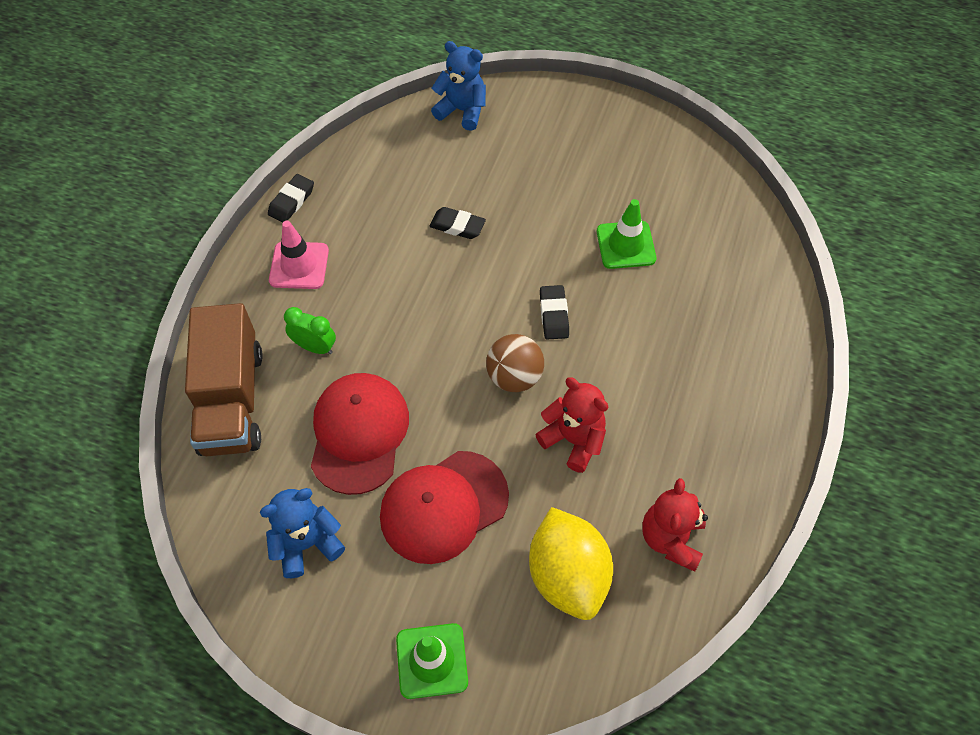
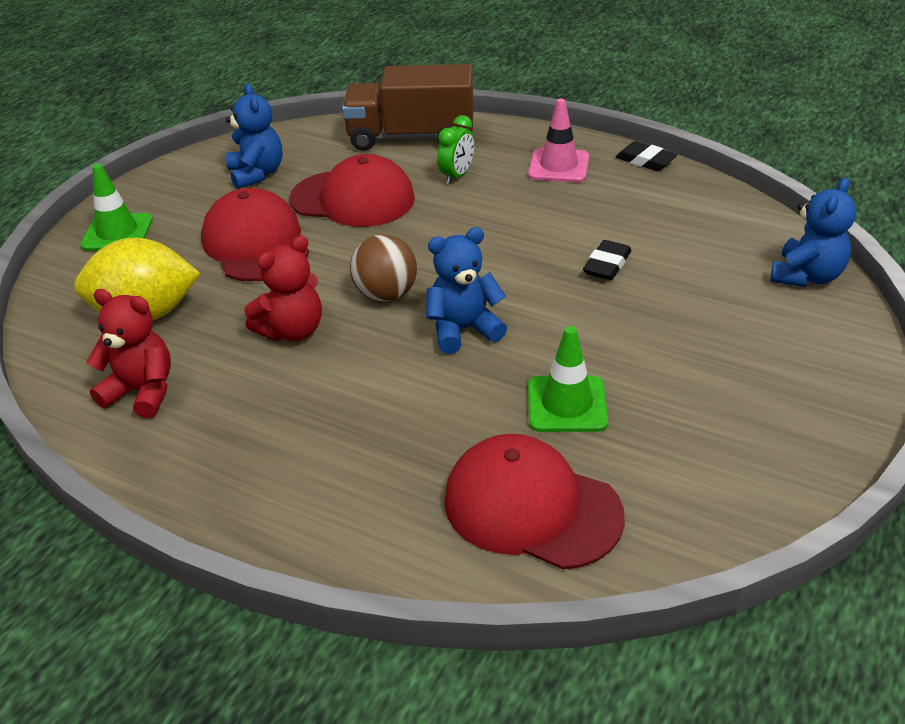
camera: 100 degrees right, 20 degrees down
black eraser [540,285,569,339] -> blue teddy bear [426,227,507,354]
none -> red cap [444,434,625,570]

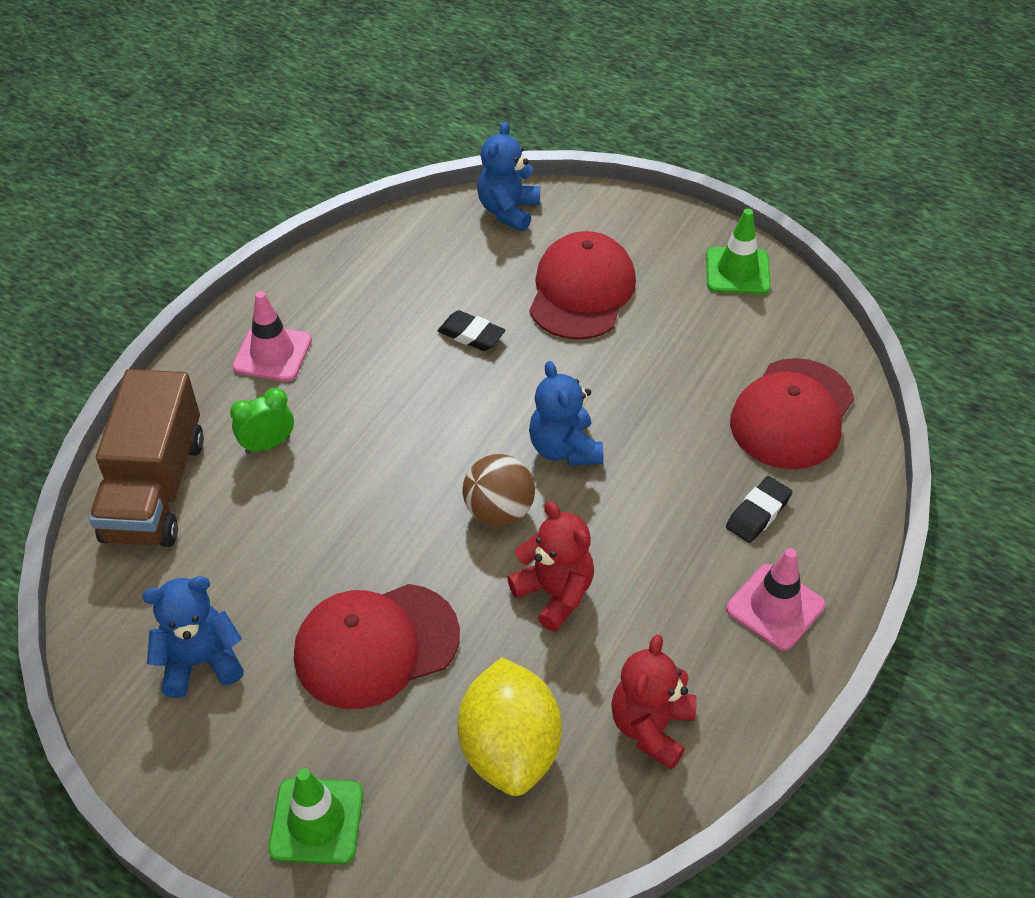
camera: 90 degrees left, 10 degrees up
red cap [289,154,415,227] -> red cap moved to [529,231,636,340]
green clock [437,115,475,184] -> green clock turned 60 degrees counterclockwise [230,388,294,454]
green traffic cone [528,326,608,432] -> green traffic cone moved to [706,209,771,294]
black eraser [616,141,677,171] -> black eraser moved to [726,476,792,543]
blue teddy bear [770,177,856,287] -> blue teddy bear turned 105 degrees counterclockwise [477,122,540,231]
none -> pink traffic cone [726,548,825,651]

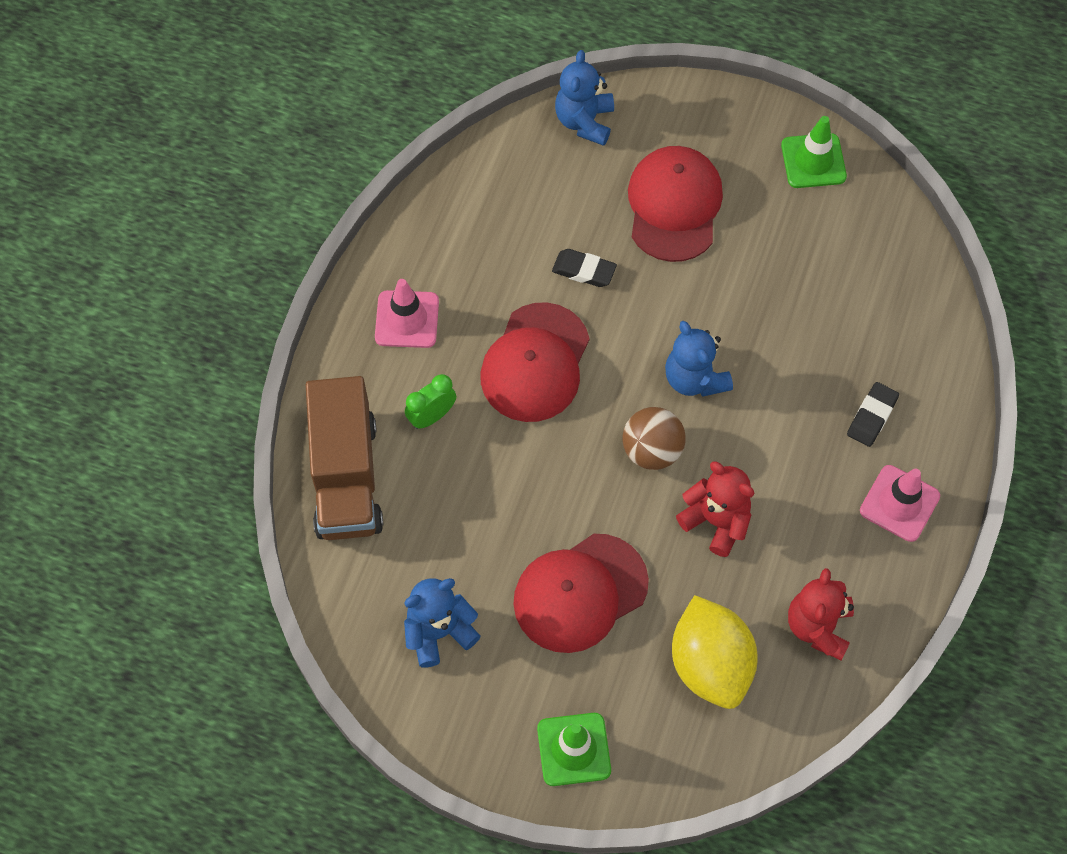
camera: 10 degrees left, 15 degrees up
red cap [730,358,854,469] -> red cap moved to [480,302,590,422]

